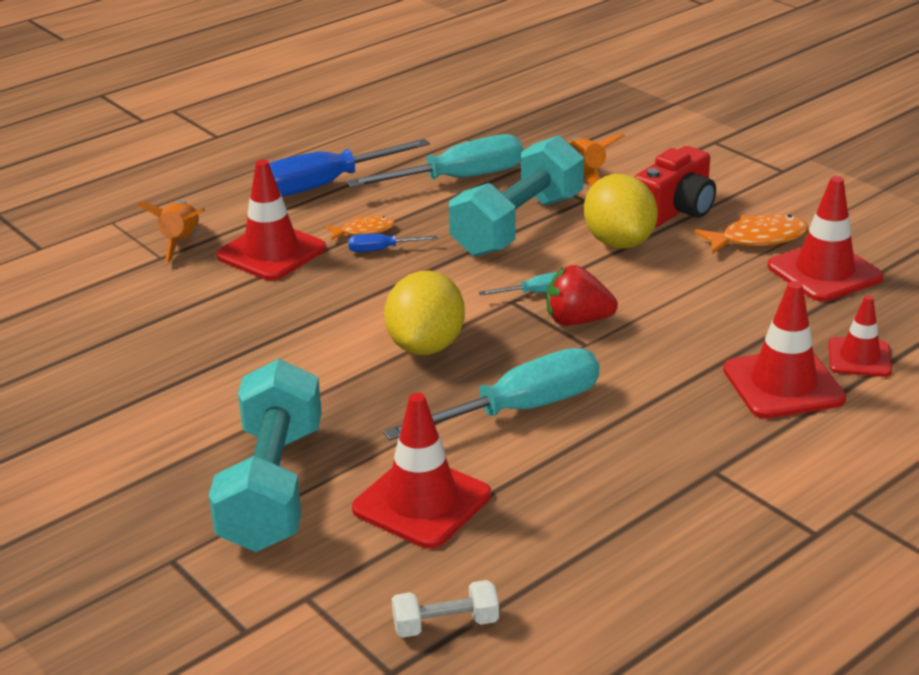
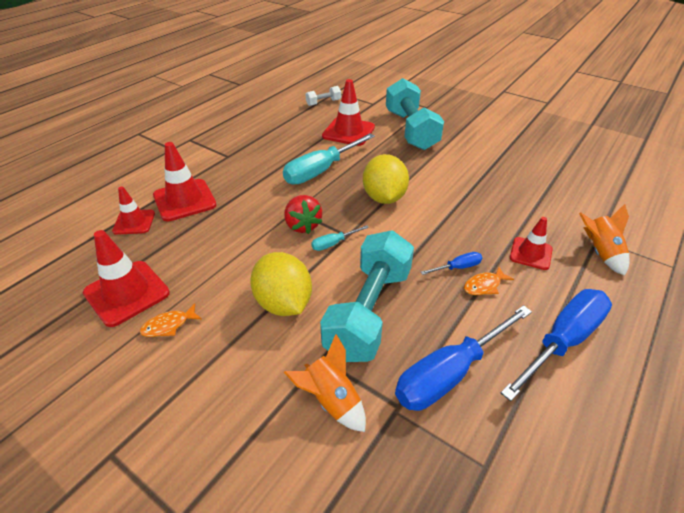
camera: 165 degrees right, 10 degrees up
red traffic cone [216,160,326,281] -> red traffic cone [510,217,553,270], size x0.62
turquoise screwdriver [346,134,524,187] -> blue screwdriver [395,305,532,411]
red strawberry [546,265,618,325] -> red strawberry turned 75 degrees clockwise [284,195,322,234]
red camera [634,146,716,227] -> none
orange fish [695,214,809,254] -> orange fish [140,303,202,337], size x0.62

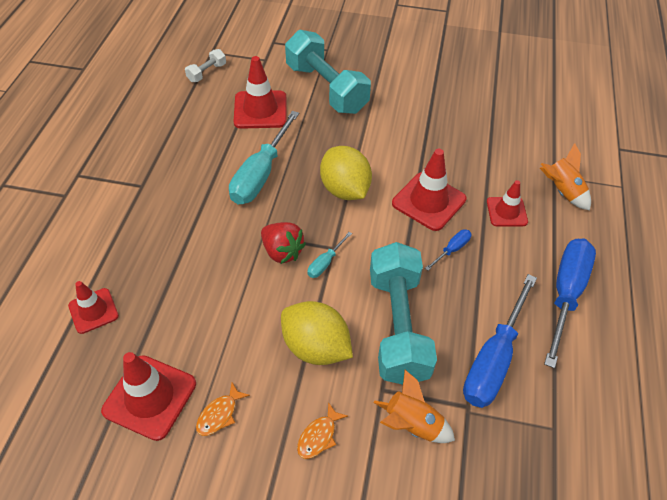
camera: 25 degrees left, 10 degrees up
red traffic cone [153,142,217,222] -> red traffic cone moved to [392,149,466,231]
orange fish [464,267,514,295] -> orange fish moved to [297,402,348,459]

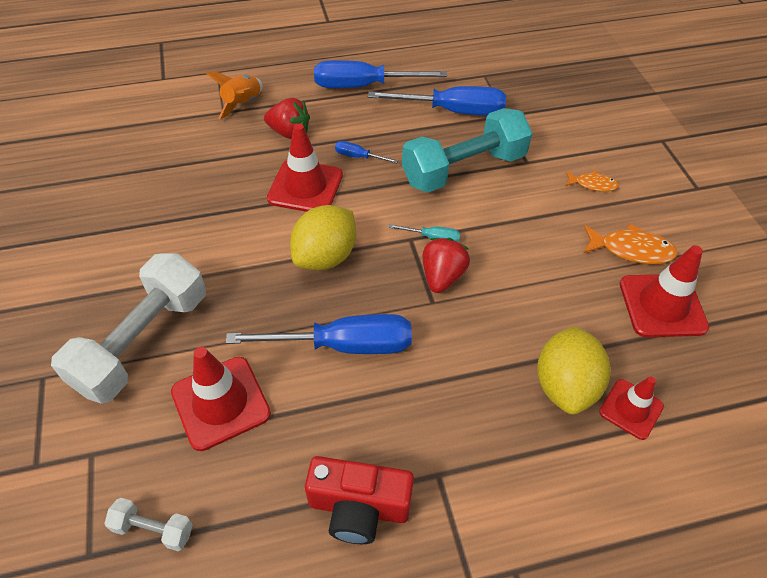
camera: 115 degrees left, 0 degrees up
orange fish [196,382,250,436] -> orange fish [584,224,678,264], size x1.60
turquoise screwdriver [229,111,299,204] -> blue screwdriver [226,314,412,354]
yellow lemon [281,301,353,365] -> yellow lemon moved to [537,326,610,414]
turquoise dumbbell [285,30,371,114] -> white dumbbell [51,253,206,404]
orange rocket [373,370,455,443] -> none
red traffic cone [487,180,528,226] -> red strawberry [264,98,310,139]
none -> red camera [305,456,414,544]

